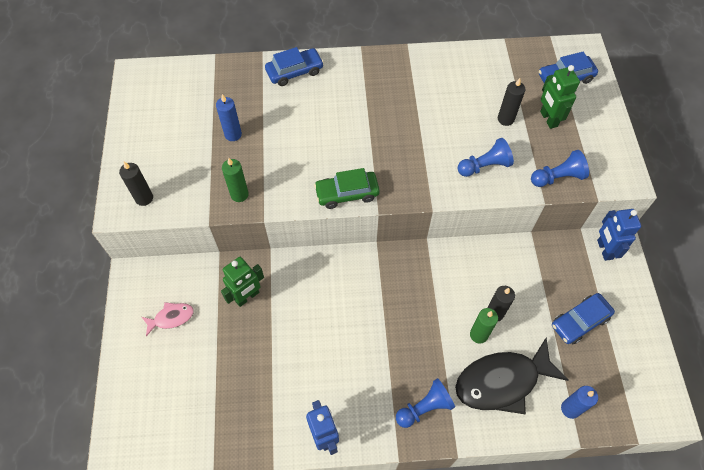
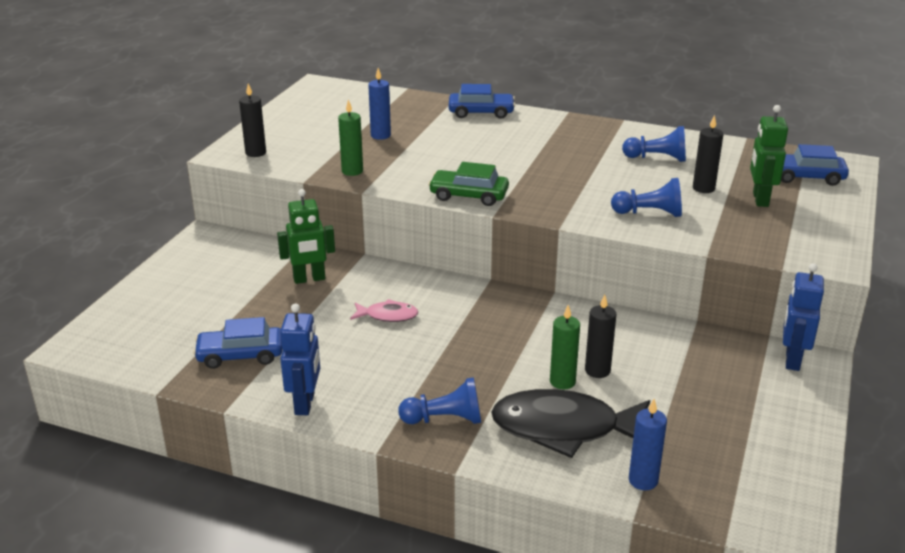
camera: 25 degrees right, 30 degrees down
pink fish [142,302,194,336] -> pink fish moved to [350,299,418,322]
blue pawn [531,150,589,187] -> blue pawn moved to [622,126,686,162]
blue car [552,293,615,344] -> blue car moved to [193,317,283,369]

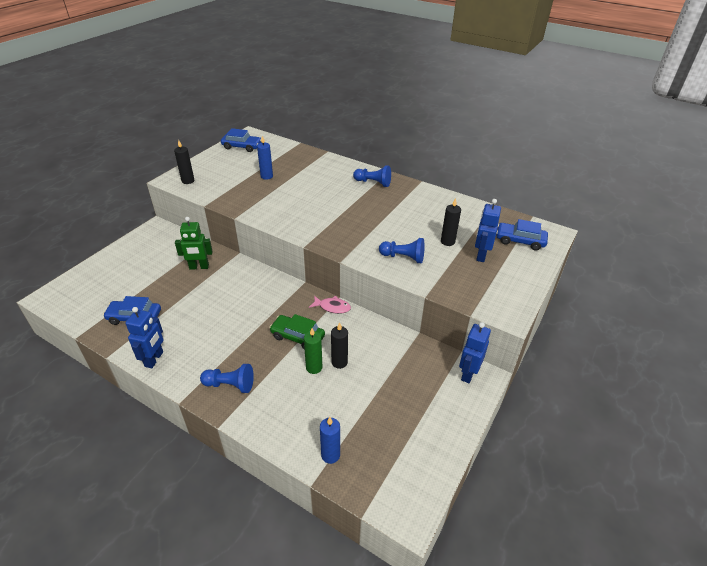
camera: 10 degrees right, 10 degrees up
green candle [338,99,363,176] -> none
pink fish [350,299,418,322] -> pink fish moved to [309,295,351,314]
green car [428,162,509,206] -> green car moved to [269,314,325,350]
blue car [449,84,515,119] -> blue car moved to [221,128,261,152]
black fish [491,389,650,458] -> none
blue pawn [622,126,686,162] -> blue pawn moved to [353,165,391,187]
green robot [750,105,788,207] -> blue robot [475,199,501,262]

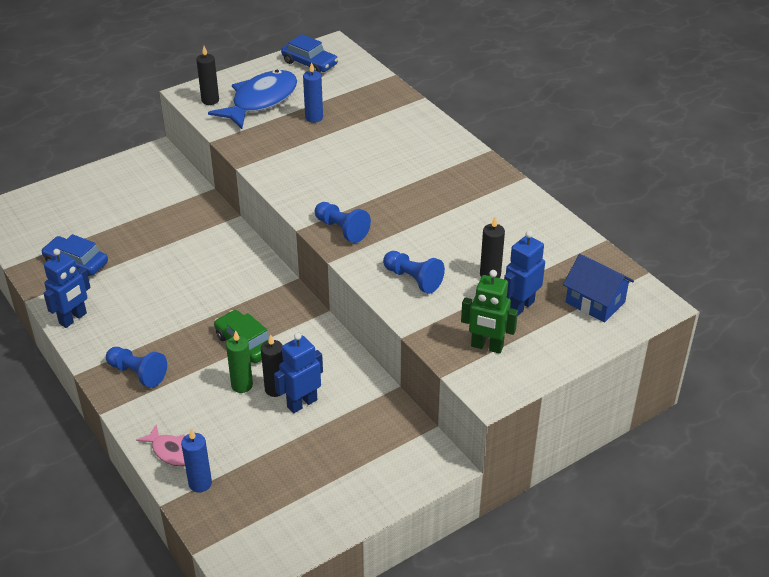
camera: 25 degrees right, 0 degrees up
green robot [175,217,213,270] -> green robot moved to [461,270,518,354]
pink fish [309,295,351,314] -> pink fish moved to [136,425,185,466]
blue pawn [353,165,391,187] -> blue pawn moved to [315,202,371,243]
blue robot [459,322,491,383] -> blue robot moved to [274,333,323,413]
blue car [496,219,548,251] -> blue house [563,254,634,323]
none -> blue fish [208,70,297,129]

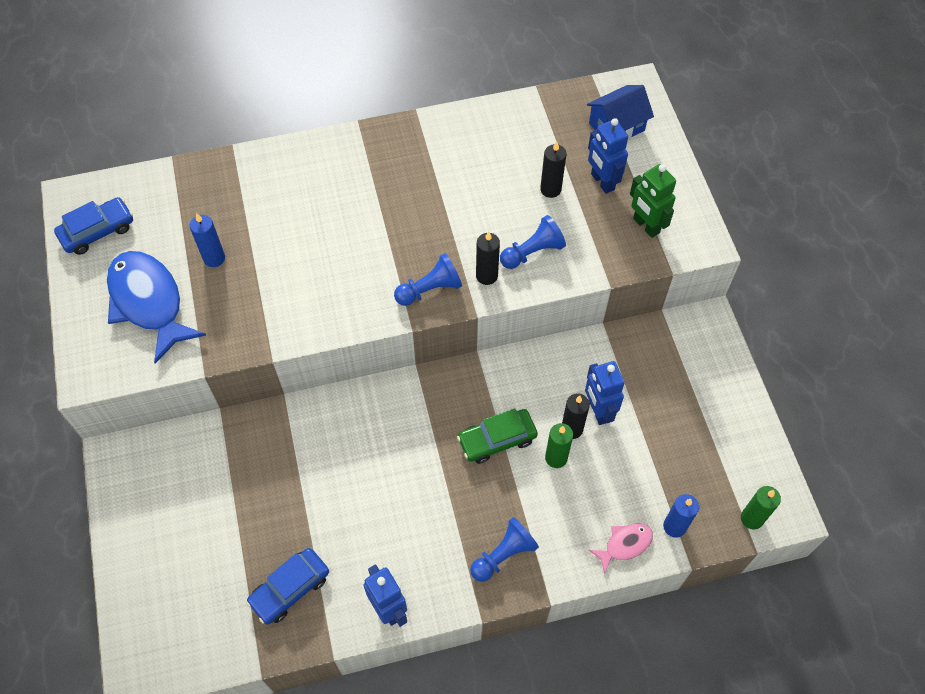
camera: 70 degrees left, 20 degrees up
black candle [196,46,219,105] -> black candle moved to [476,231,500,285]
green robot [461,270,518,354] -> green robot turned 105 degrees clockwise [630,164,676,238]
none -> green candle [741,486,781,530]

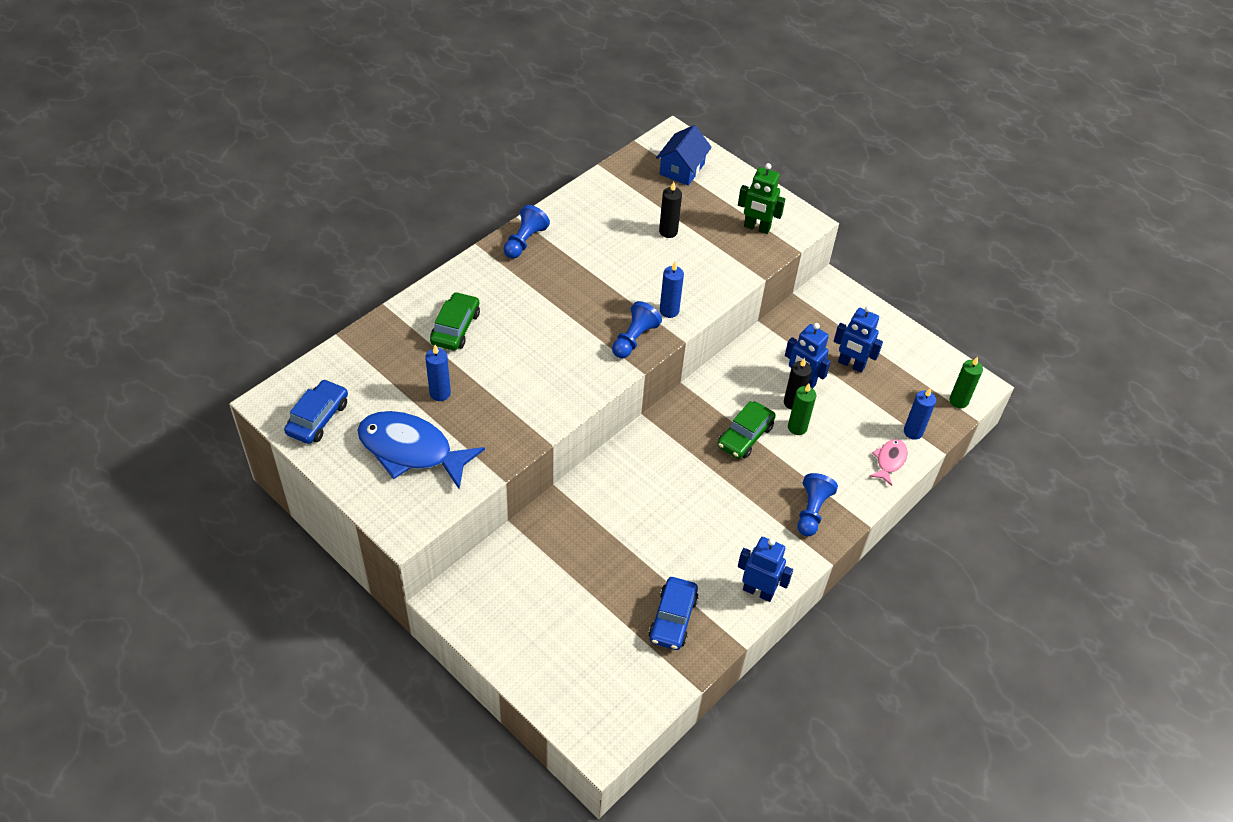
camera: 35 degrees left, 10 degrees down
black candle [476,231,500,285] -> blue candle [660,262,684,318]
blue pawn [500,215,566,269] -> blue pawn moved to [503,205,550,259]
blue robot [588,118,628,194] -> blue robot moved to [834,306,883,373]
none -> green car [430,292,480,351]

